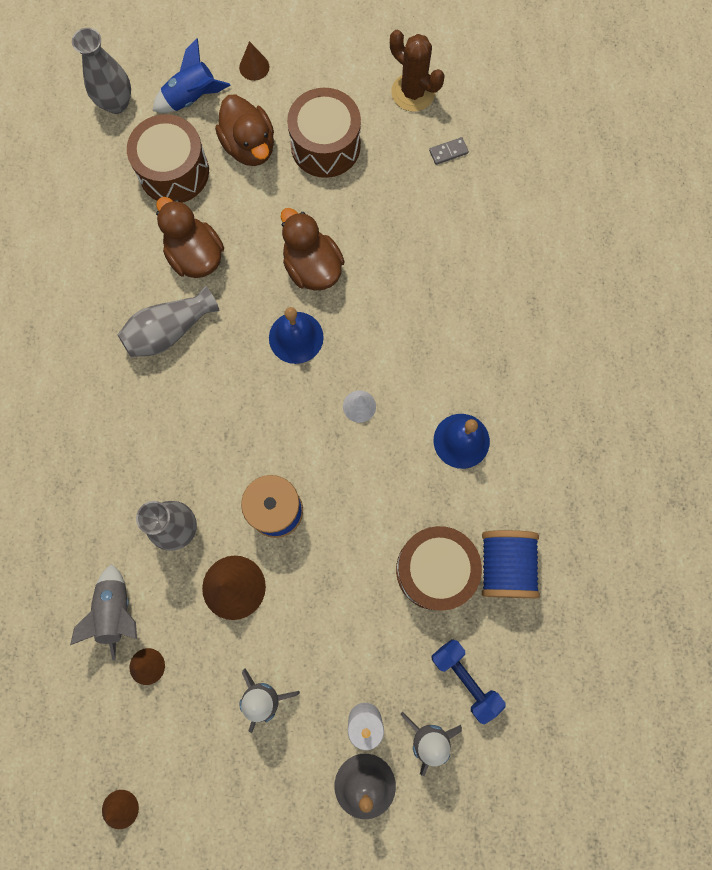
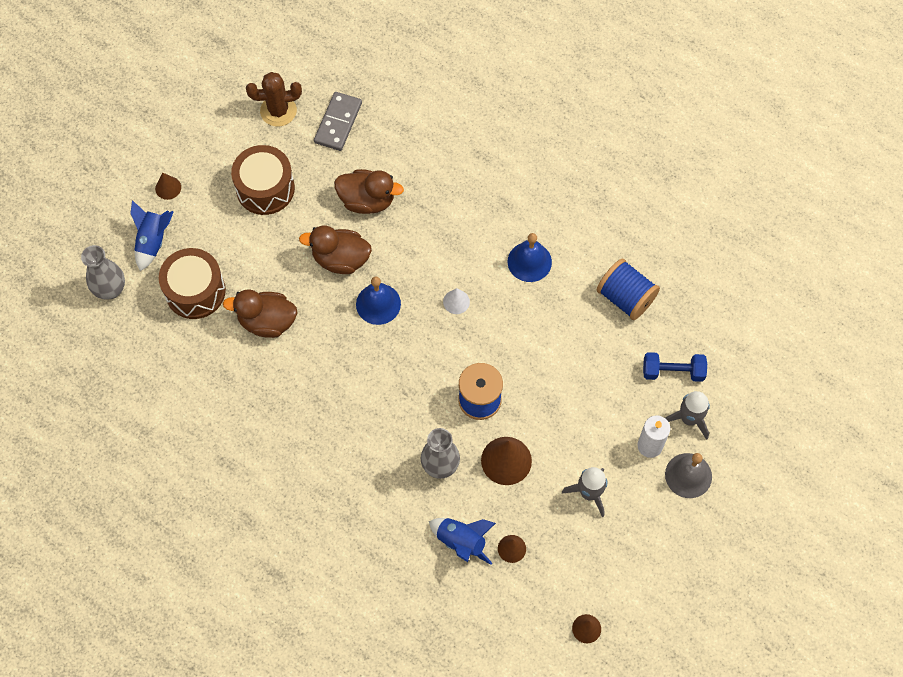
camera: 50 degrees left, 10 degrees down
grey rocket [70,564,137,660] -> blue rocket [429,518,496,565]
grey vase [117,286,219,357] -> none
brown duck [215,95,274,166] -> brown duck moved to [334,169,404,214]
brown drum [396,526,482,611] -> none
grey domino [429,137,469,165] -> grey domino [314,92,362,151], size x2.03

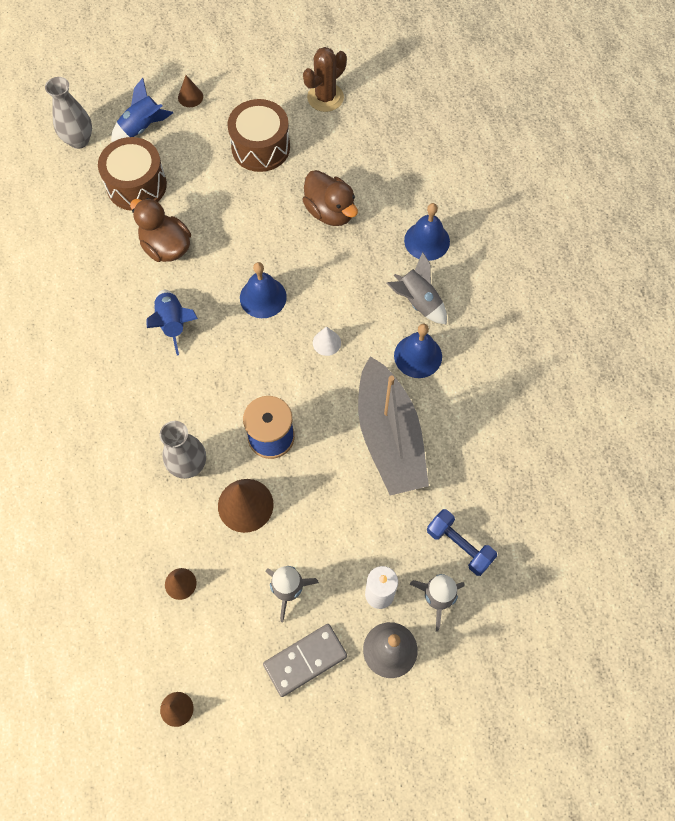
camera: 40 degrees right, 0 degrees up
brown cactus [246,72,302,127] -> brown cactus turned 75 degrees counterclockwise [303,47,347,112]
brown duck [299,226,372,274] -> none
grey domino [314,92,362,151] -> grey domino moved to [263,624,347,697]
blue rocket [429,518,496,565] -> blue rocket moved to [147,290,198,355]
blue spool [597,259,660,320] -> none
none -> grey boat [358,356,429,496]
none -> grey rocket [386,252,447,324]
none -> blue bell [404,203,450,261]

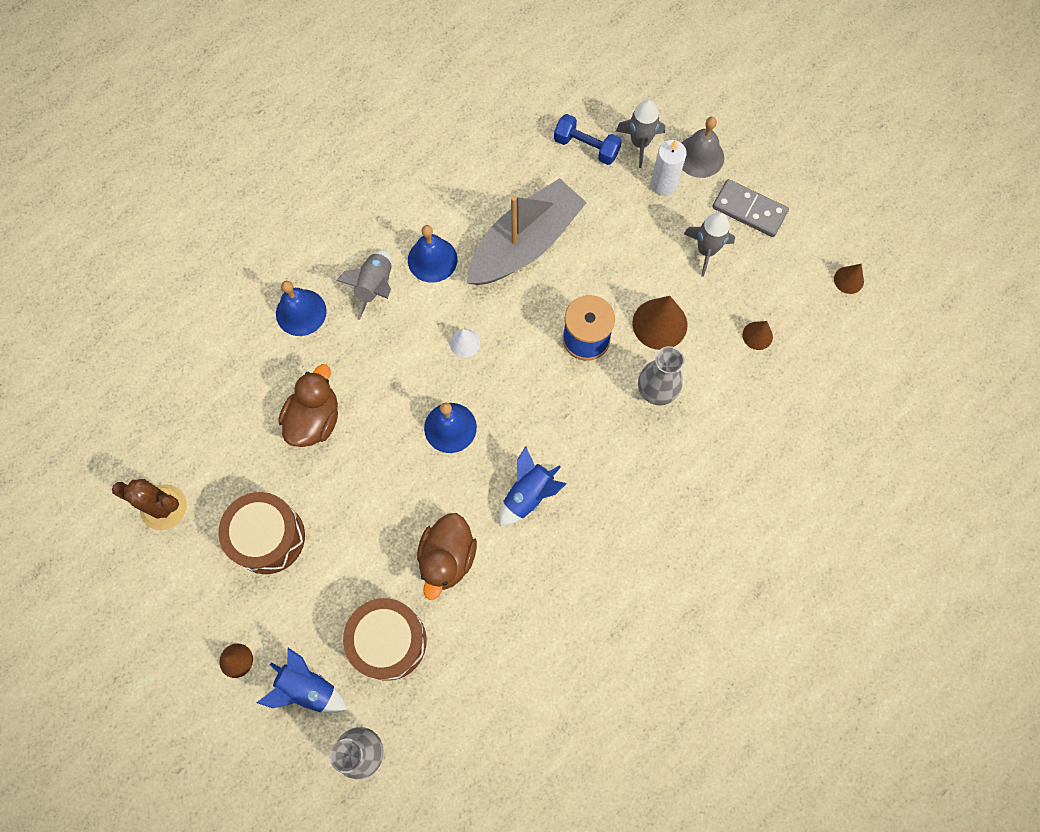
camera: 120 degrees left, 5 degrees up
blue dumbbell [427,509,497,576] -> blue dumbbell turned 75 degrees counterclockwise [554,114,622,165]

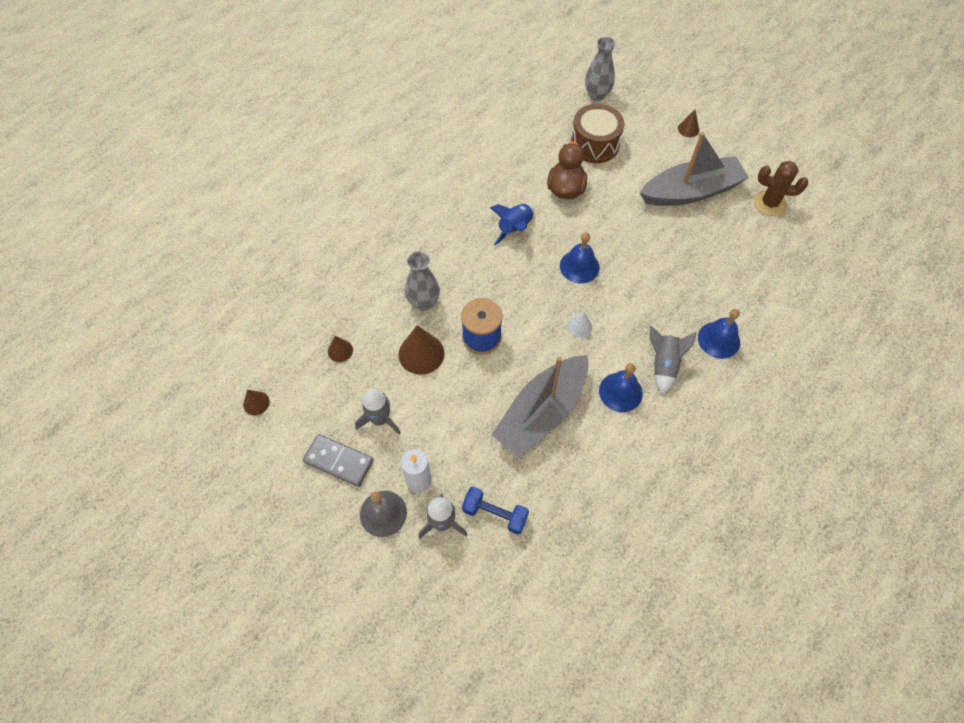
camera: 175 degrees right, 10 degrees down
brown drum [218,492,305,574] -> grey boat [640,132,749,206]
blue rocket [256,648,347,713] -> none
brown duck [279,364,338,447] -> none

